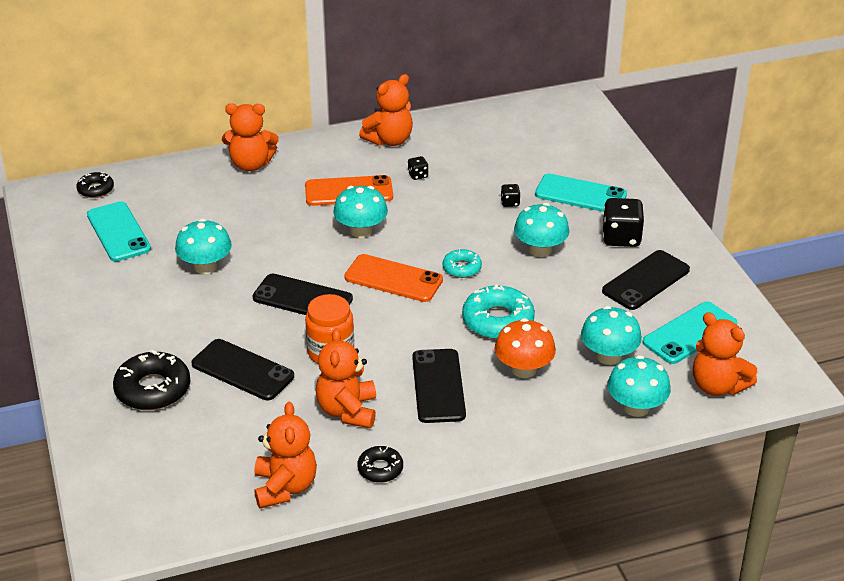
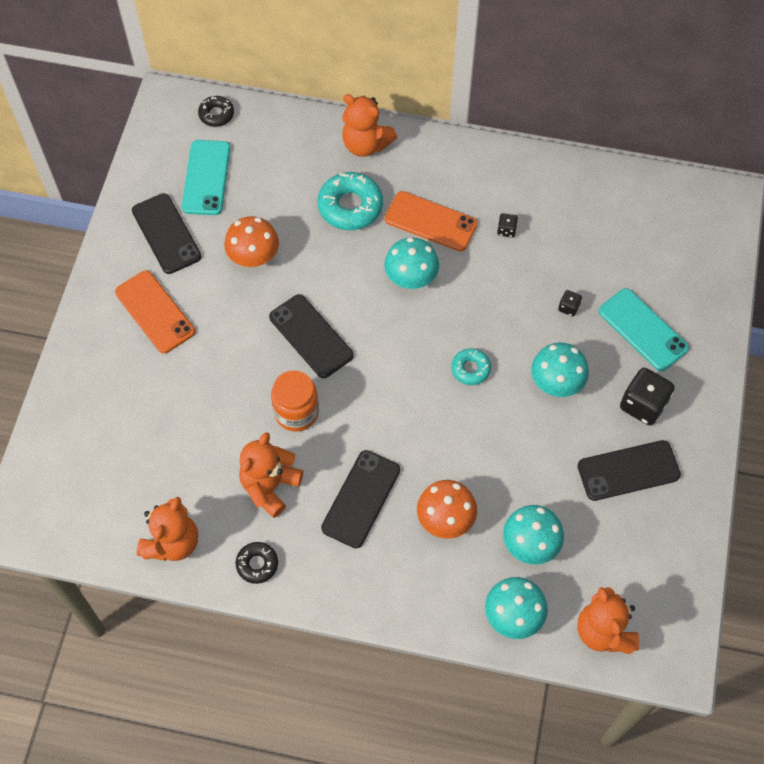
camera: 30 degrees right, 25 degrees up
black donut [113,350,191,410] -> none
turquoise mushroom [175,219,232,274] -> orange mushroom [224,216,279,267]
black phone [191,339,294,400] -> black phone moved to [132,193,201,274]
orange phone [344,254,443,302] -> orange phone moved to [115,270,195,354]
orange teddy bear [359,74,413,146] -> none
turquoise donut [462,285,535,339] -> turquoise donut moved to [318,172,383,230]
turquoise phone [642,301,737,364] -> none

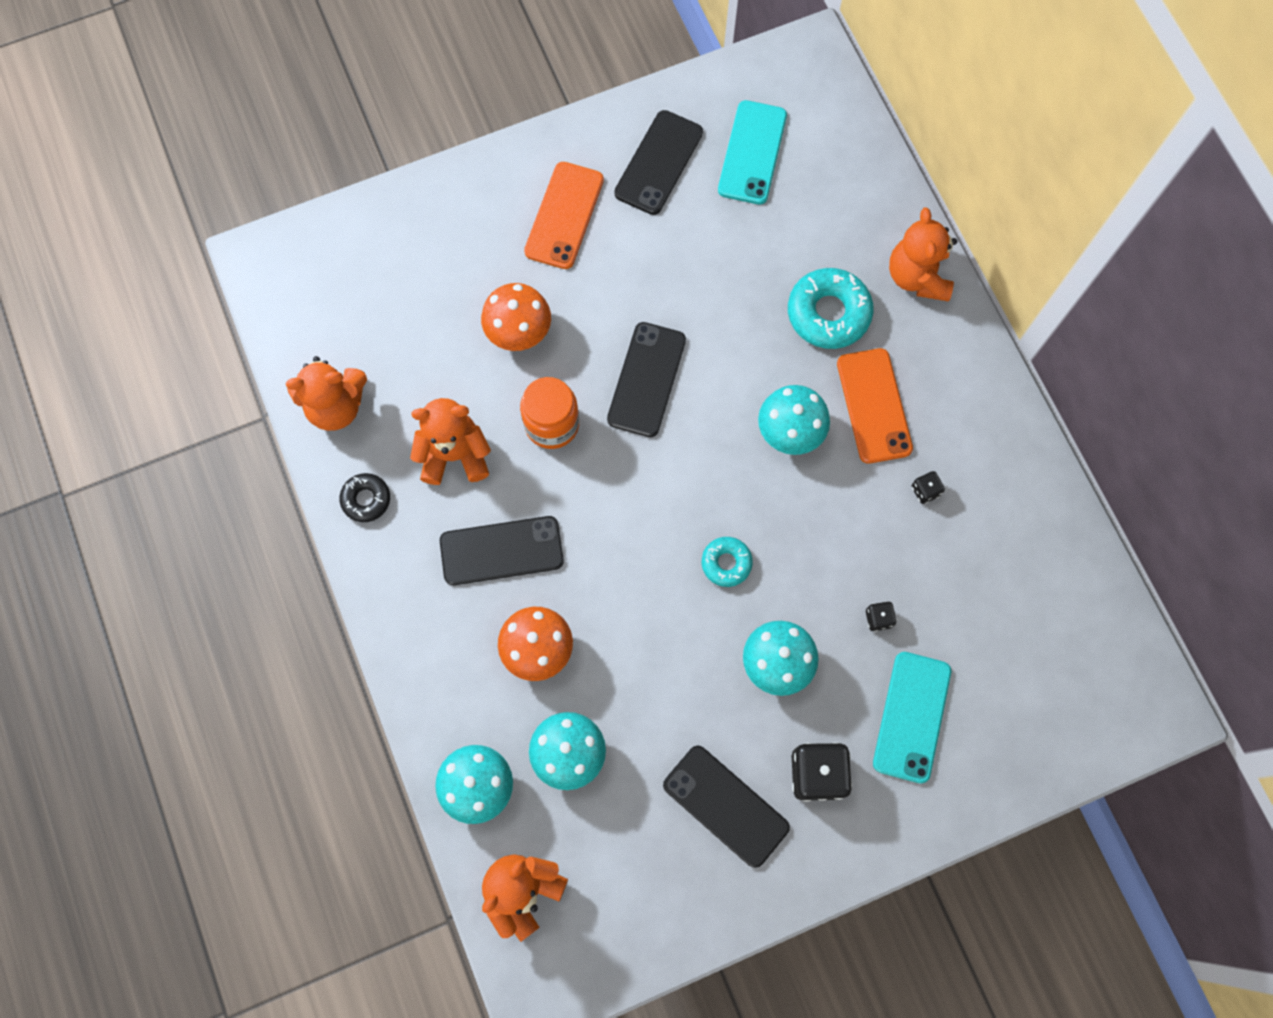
camera: 55 degrees right, 10 degrees up
turquoise phone [182,140,230,215] -> turquoise phone turned 45 degrees counterclockwise [718,100,787,205]
black donut [198,96,234,127] -> none
orange mushroom [224,216,279,267] -> orange mushroom moved to [481,283,551,351]

